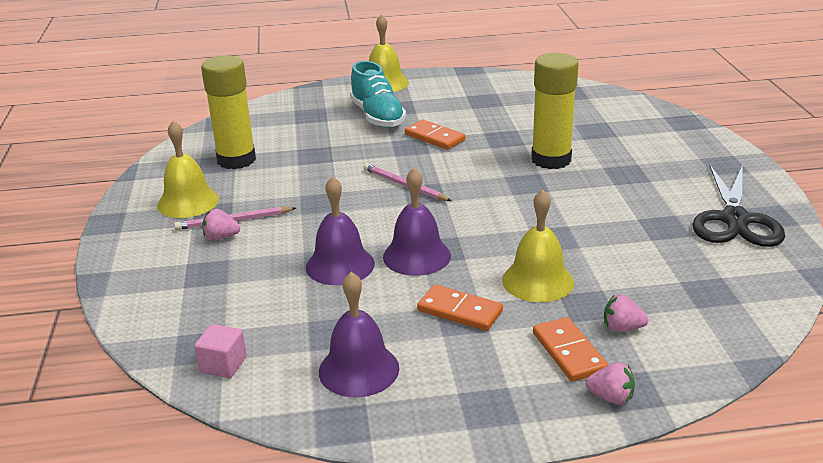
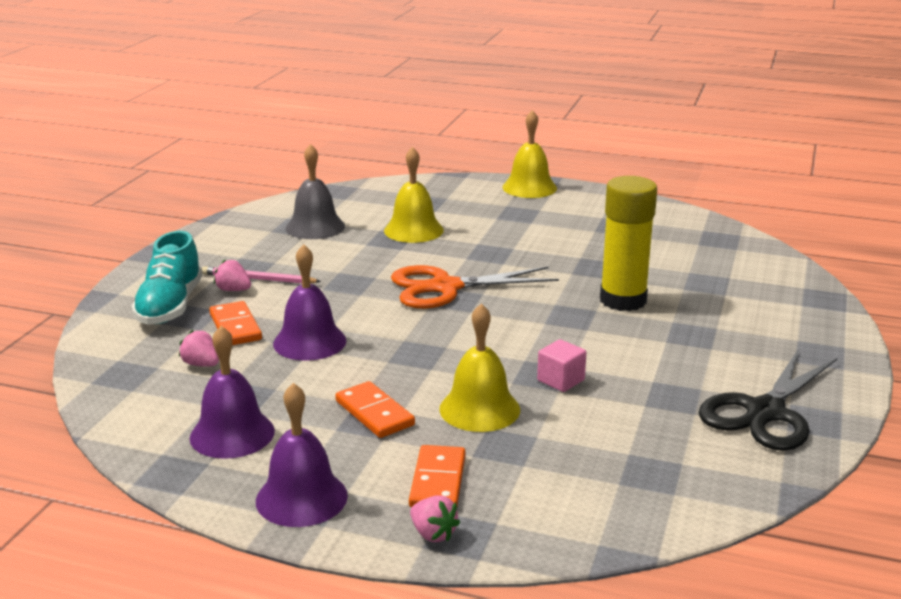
camera: 25 degrees right, 5 degrees down
yellow bell [157,120,219,218] -> yellow bell moved to [384,147,444,243]
pink cube [194,324,247,378] -> pink cube moved to [537,339,587,392]
yellow glue stick [201,55,256,169] -> grey bell [286,144,345,239]
turquoise shoe [350,61,406,128] -> turquoise shoe moved to [132,231,203,325]
pink pencil [364,163,451,201] -> orange scissors [391,265,559,309]
purple bell [383,168,451,276] -> purple bell moved to [256,383,348,527]
orange domino [405,120,465,150] -> orange domino moved to [209,301,262,345]
pink strawberry [604,295,648,332] -> pink strawberry moved to [179,330,219,367]

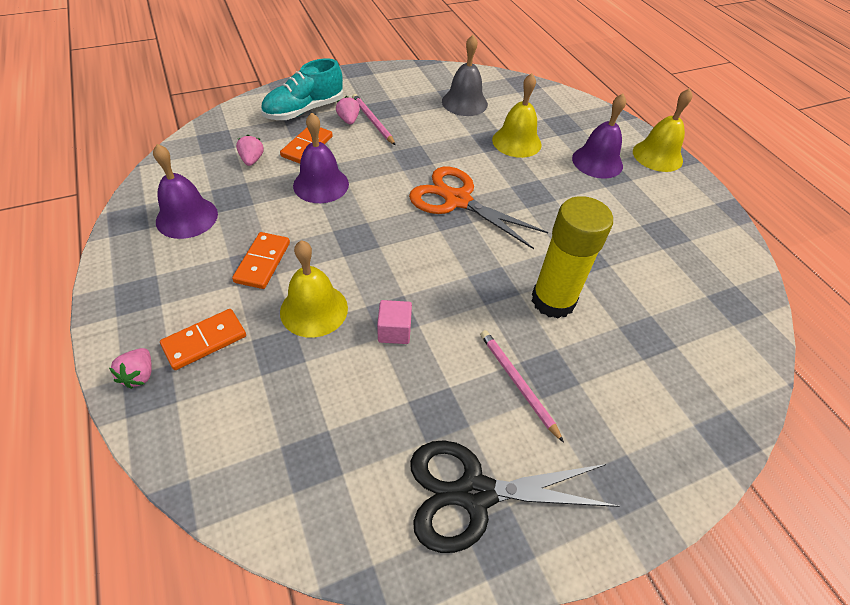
camera: 45 degrees right, 25 degrees up
purple bell [256,383,348,527] -> purple bell moved to [572,94,626,179]
none -> pink pencil [480,330,564,443]

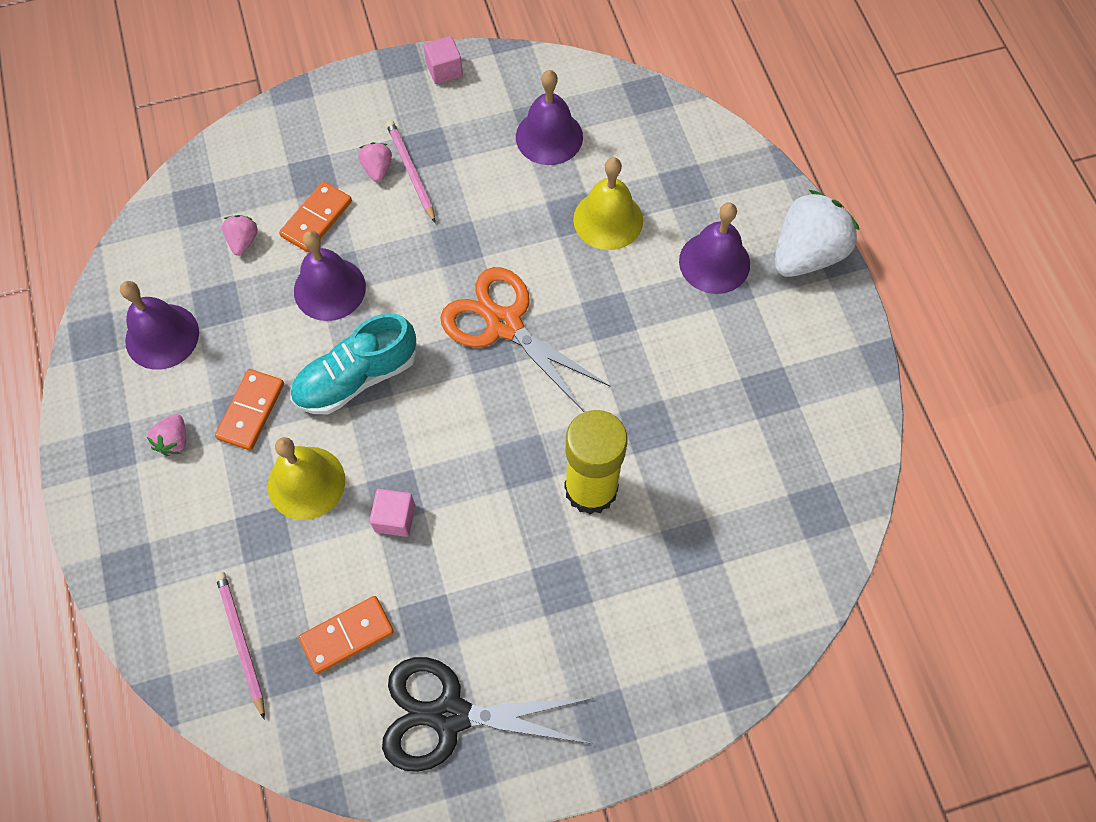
camera: 10 degrees right, 15 degrees up
pink strawberry [109,348,152,389] -> pink strawberry moved to [147,414,186,456]
orange domino [160,309,246,370] -> orange domino moved to [298,596,394,674]
turquoise shoe [261,58,343,120] -> turquoise shoe moved to [290,313,417,414]
grey bell [442,35,488,116] -> purple bell [516,70,583,165]
pink pencil [480,330,564,443] -> pink pencil moved to [215,572,265,720]
yellow bell [633,88,692,172] -> white strawberry [774,190,859,277]
none -> pink cube [424,36,463,84]

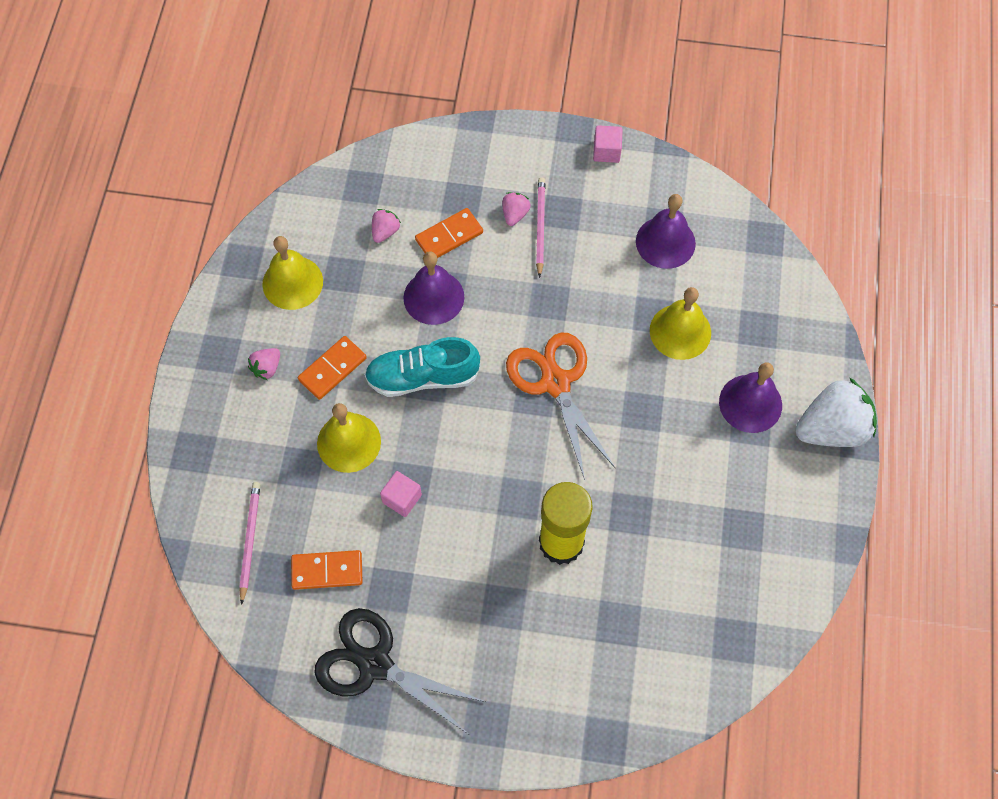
camera: 25 degrees right, 0 degrees up
purple bell [120,281,199,370] -> yellow bell [263,236,323,310]

